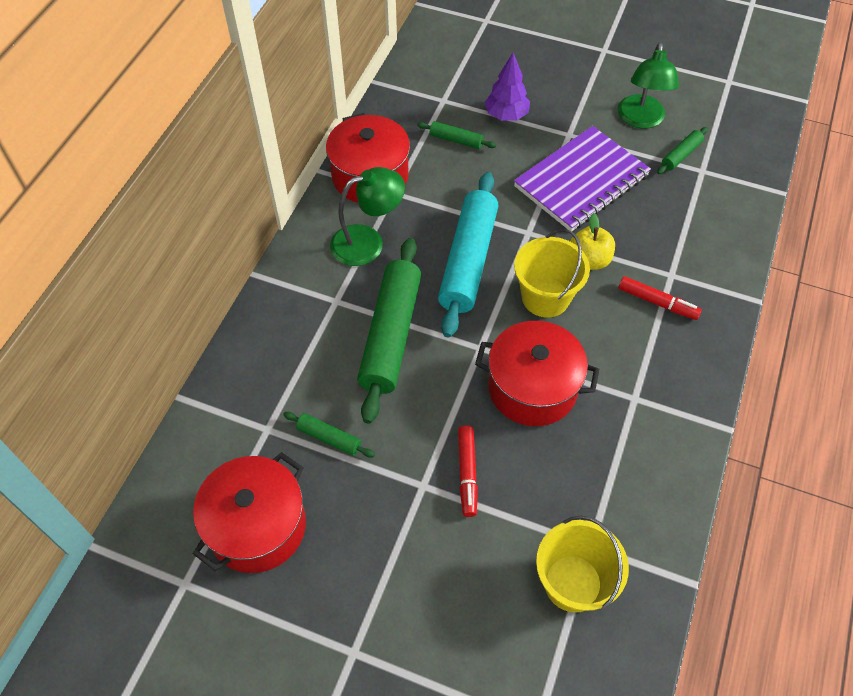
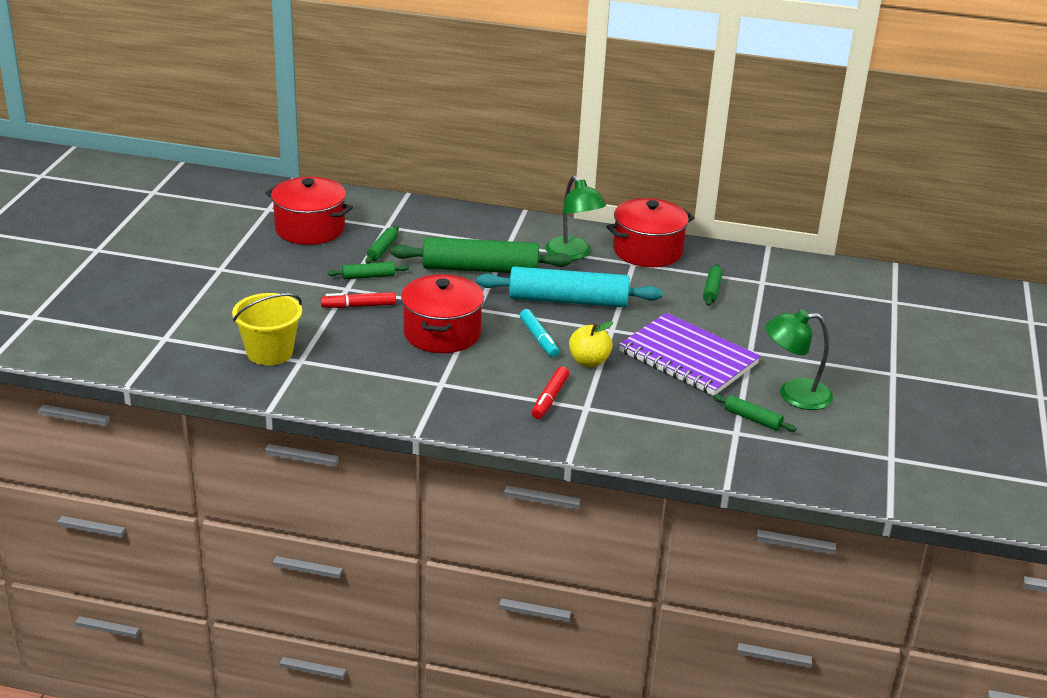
camera: 80 degrees right, 25 degrees down
purple tree [485,53,530,121] -> none
yellow bucket [514,229,590,317] -> turquoise marker [520,309,559,357]
none -> green rolling pin [328,262,409,279]

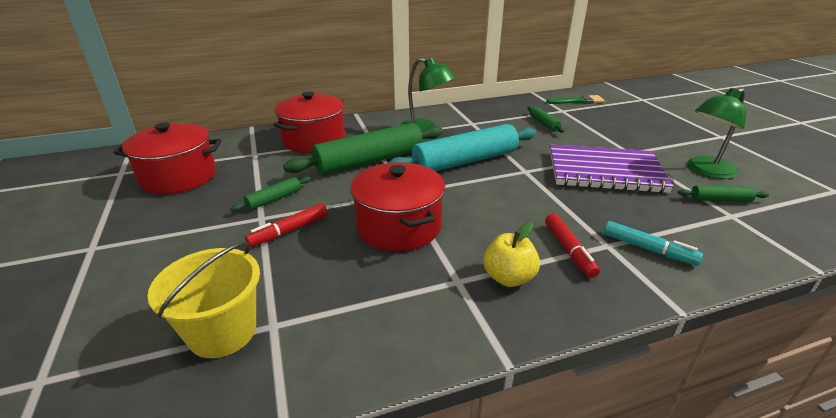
camera: 30 degrees left, 0 degrees up
green rolling pin [365,225,399,263] -> none
turquoise marker [520,309,559,357] -> turquoise marker moved to [604,221,703,266]
yellow apple [569,321,613,367] -> yellow apple moved to [483,222,540,287]
red pot [606,198,695,267] -> red pot moved to [273,92,345,153]
none -> green brush [546,95,605,104]

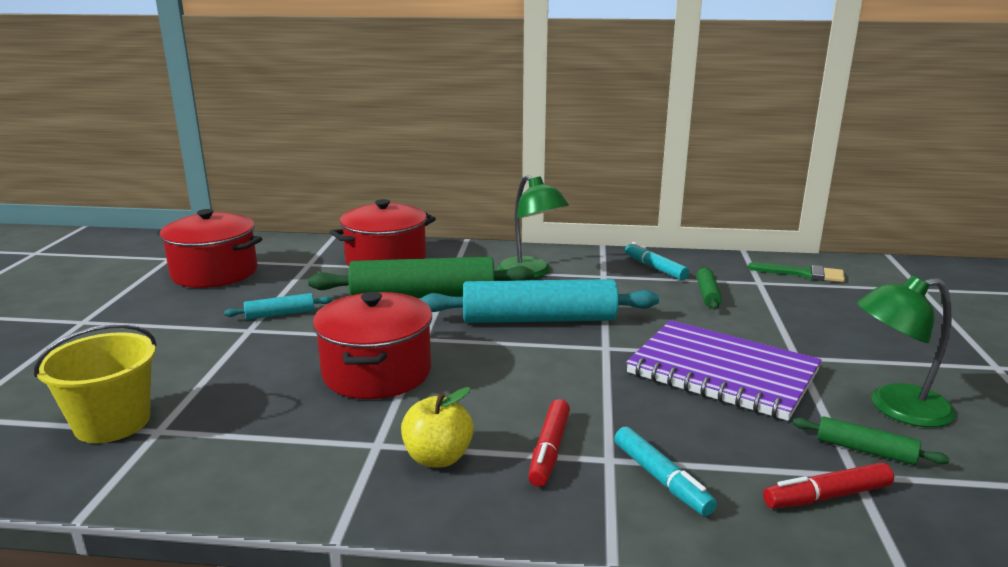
camera: 25 degrees right, 10 degrees down
green rolling pin [231,176,311,211] -> turquoise rolling pin [224,293,332,320]
red marker [245,203,328,247] -> red marker moved to [763,463,894,509]
none -> turquoise marker [625,242,689,280]

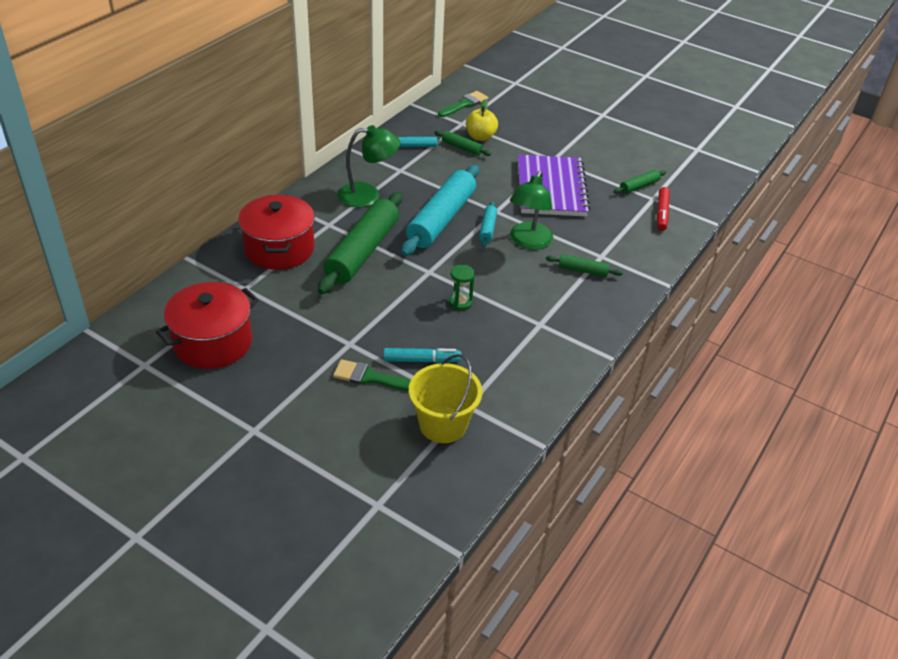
camera: 65 degrees left, 20 degrees up
turquoise rolling pin [224,293,332,320] -> turquoise rolling pin moved to [479,201,497,248]
red pot [313,292,432,399] -> green hourglass [449,265,475,310]
yellow apple [401,387,474,467] -> yellow apple moved to [466,99,498,141]
red marker [528,399,570,487] -> green rolling pin [546,254,623,277]
turquoise marker [614,427,717,516] -> turquoise marker moved to [384,348,461,363]
purple notebook [626,320,822,421] -> purple notebook turned 60 degrees counterclockwise [518,155,591,217]
green lamp [857,275,956,427] -> green lamp moved to [510,171,553,249]
none -> green brush [333,359,411,391]

